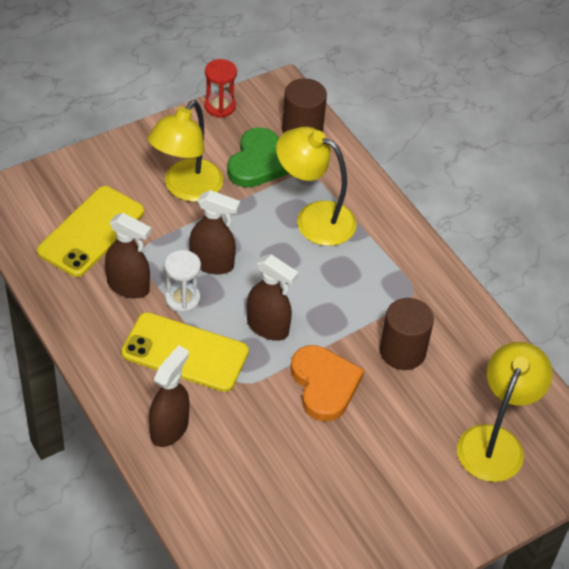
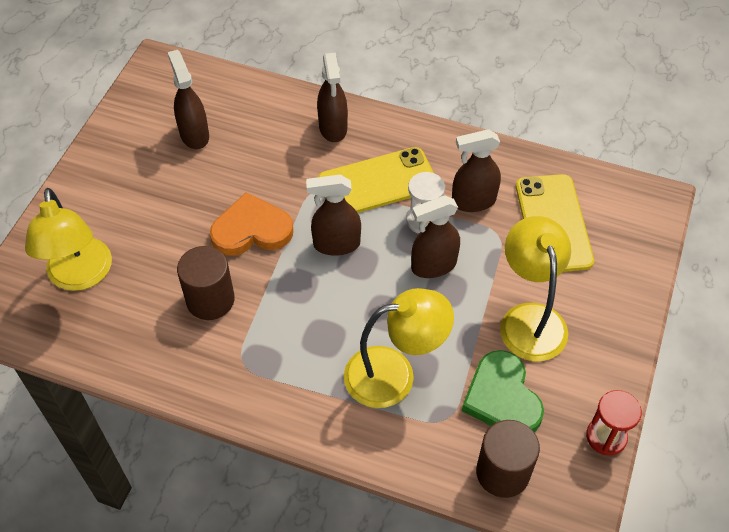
camera: 145 degrees right, 5 degrees up
orange heart [291,345,364,421] -> orange heart turned 135 degrees clockwise [210,192,293,256]
none -> brown spray bottle [168,50,209,149]

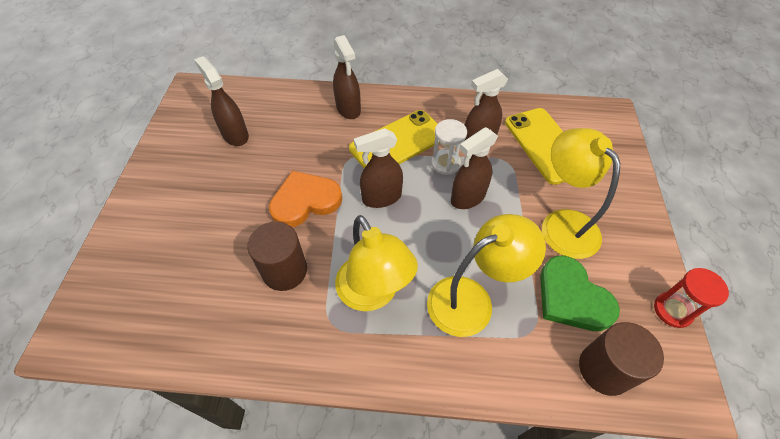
camera: 15 degrees left, 0 degrees up
yellow lamp [25,188,112,291] -> yellow lamp moved to [335,215,418,311]

